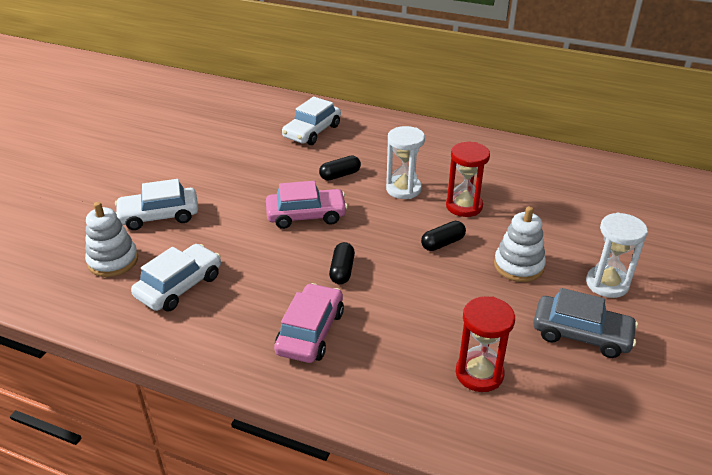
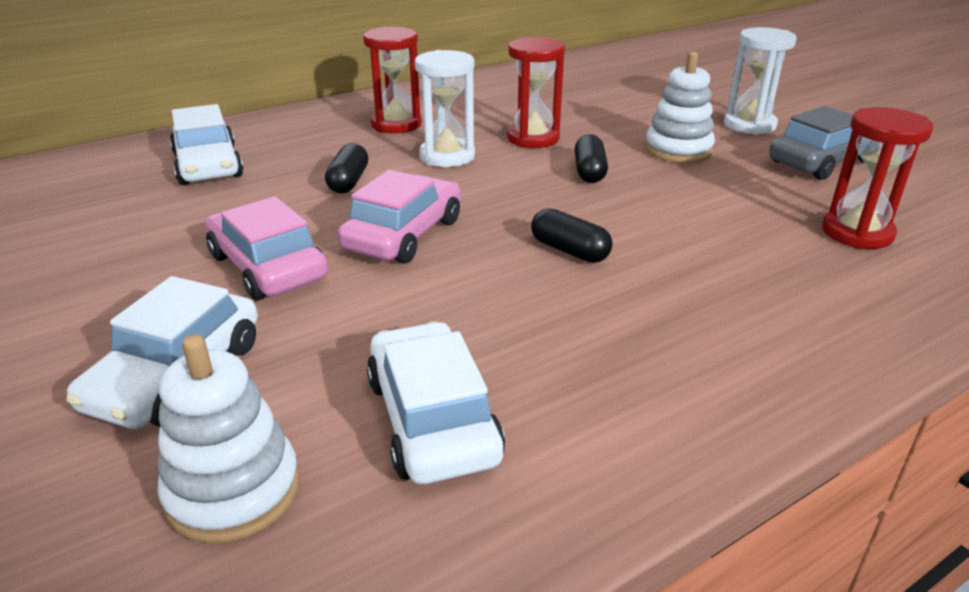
camera: 55 degrees left, 5 degrees down
pink car [274,283,344,363] -> pink car moved to [205,196,328,301]
none -> red hourglass [363,27,422,133]

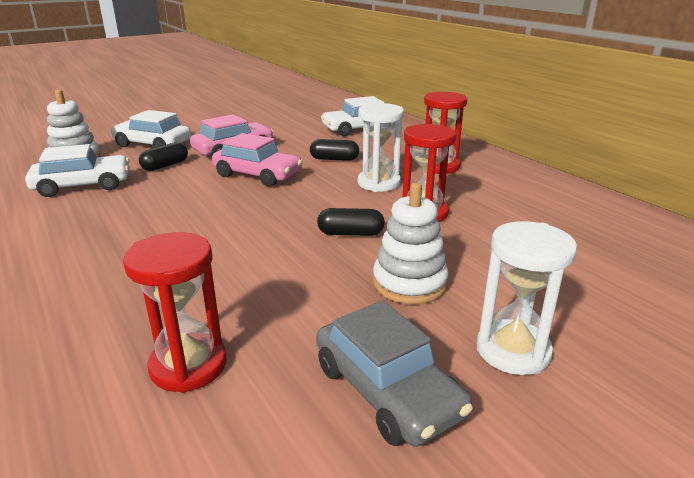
camera: 90 degrees right, 5 degrees down
black capsule [531,208,613,263] -> black capsule moved to [139,142,188,171]

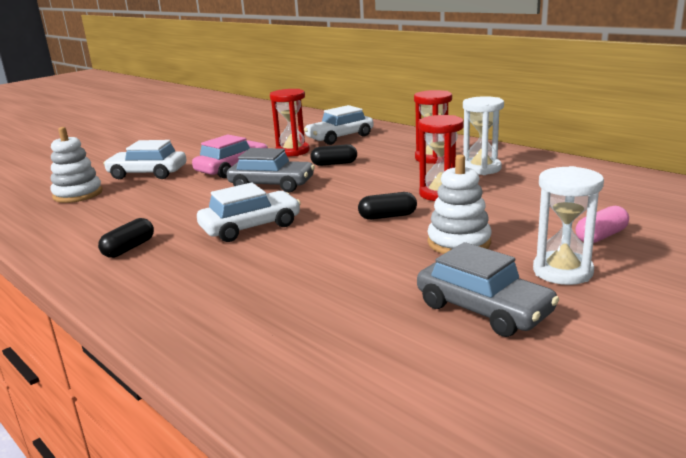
camera: 10 degrees left, 5 degrees down
white car [25,144,130,197] -> white car moved to [197,182,301,242]
red hourglass [123,232,227,393] -> red hourglass moved to [270,89,310,157]
black capsule [139,142,188,171] -> black capsule moved to [98,218,154,258]
pink car [212,133,303,187] -> grey car [227,148,315,192]
white hourglass [358,103,404,192] -> white hourglass moved to [463,96,504,175]
none -> pink capsule [576,206,629,243]

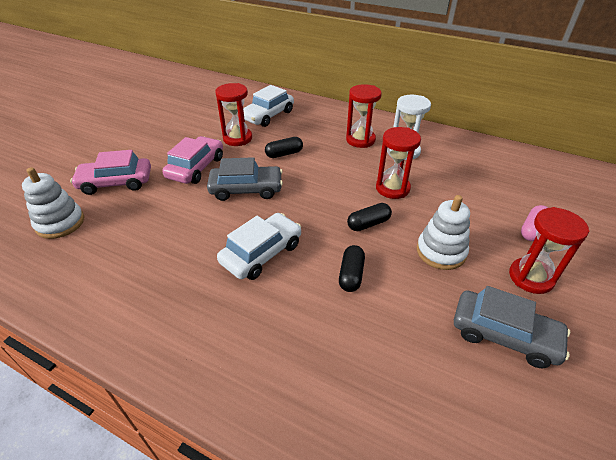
camera: 20 degrees left, 20 degrees up
black capsule [98,218,154,258] -> black capsule moved to [339,245,365,292]
white car [103,140,186,179] -> pink car [70,150,151,195]
white hourglass [533,166,604,285] -> red hourglass [509,207,589,294]

